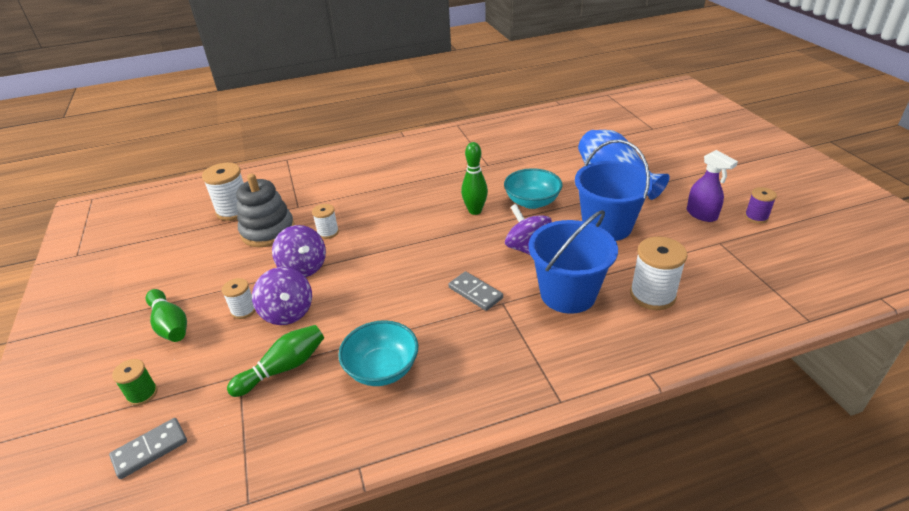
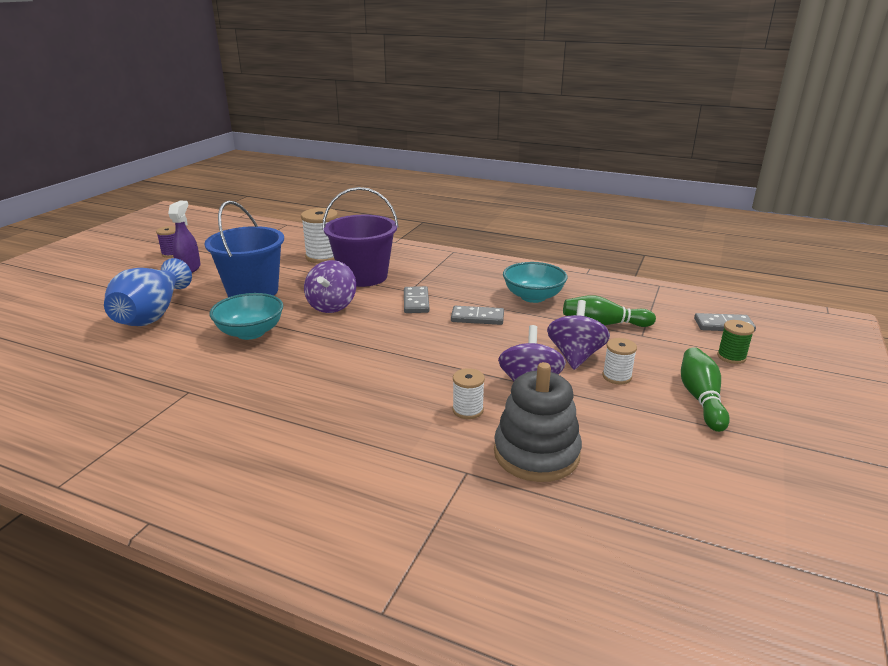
camera: 140 degrees left, 10 degrees down
white spool [202,163,244,221] -> none
green bowling pin [461,142,488,215] -> none
blue bucket [529,210,618,314] -> purple bucket [322,187,399,287]
none -> grey domino [451,306,504,325]

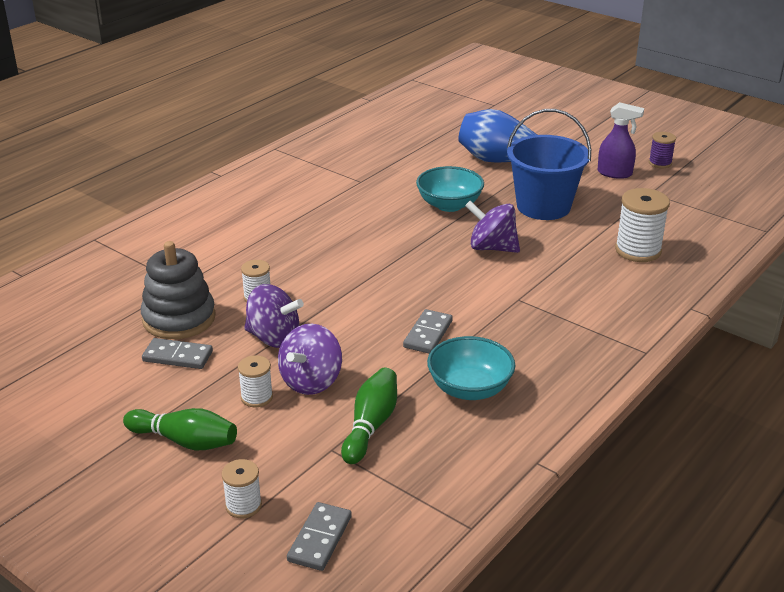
camera: 105 degrees right, 5 degrees up
purple bucket [322,187,399,287] -> none
grey domino [404,286,430,313] -> grey domino moved to [142,338,213,369]
purple spinning top [547,300,610,370] -> purple spinning top turned 90 degrees clockwise [278,324,342,395]
green spool [717,320,754,364] -> white spool [222,459,262,518]

